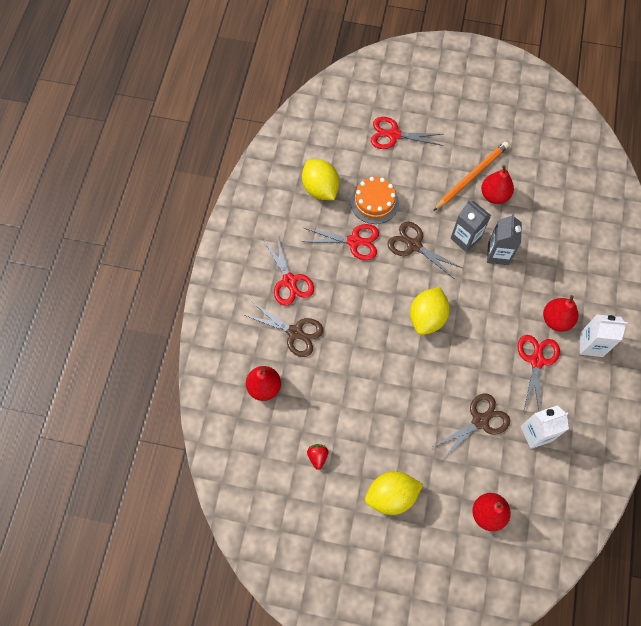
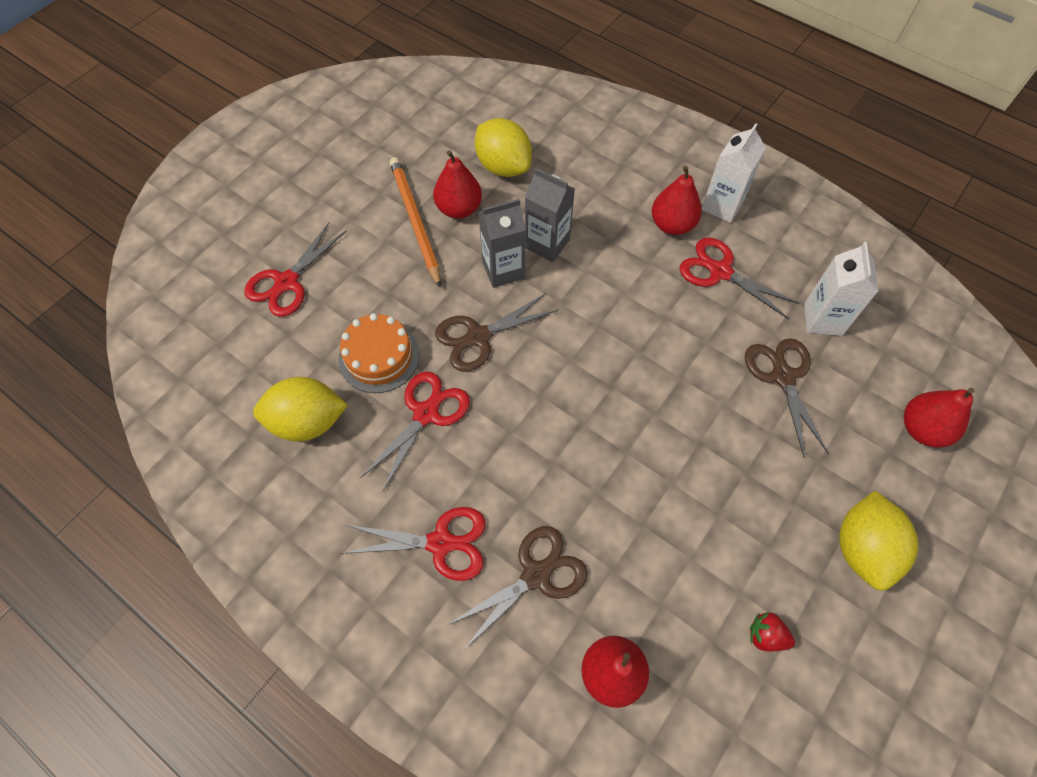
camera: 65 degrees left, 5 degrees down
yellow lemon [410,287,450,335] -> yellow lemon moved to [475,118,532,177]

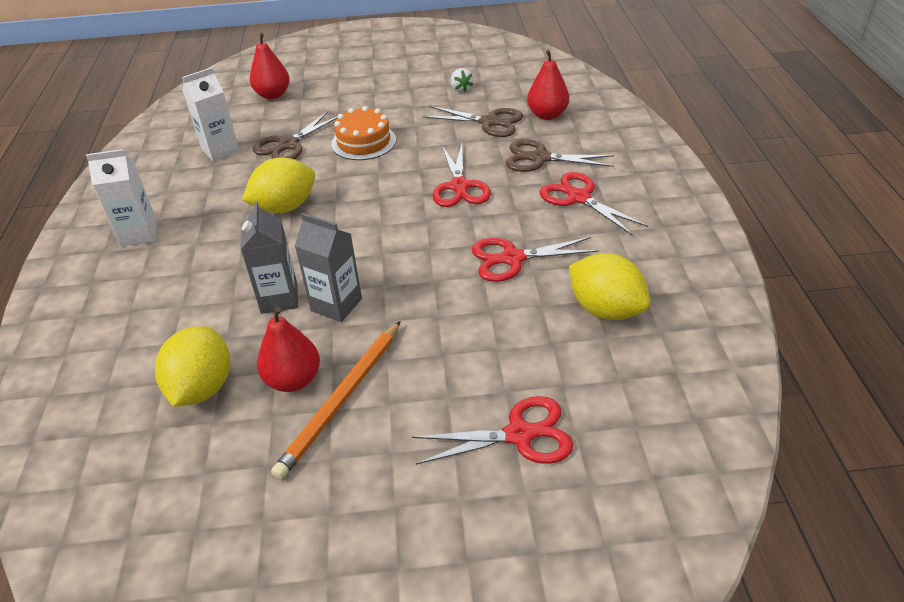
camera: 130 degrees left, 20 degrees down
orange cake [338,313,420,393] -> orange cake moved to [331,106,396,160]
brown scissors [435,293,558,372] -> brown scissors moved to [423,106,523,137]
red pear [652,166,702,235] -> none
red scissors [679,238,800,319] -> red scissors moved to [432,144,491,207]
red strawberry [750,612,795,652] -> white strawberry [451,68,473,92]
yellow lemon [839,491,918,591] -> yellow lemon moved to [242,157,315,213]

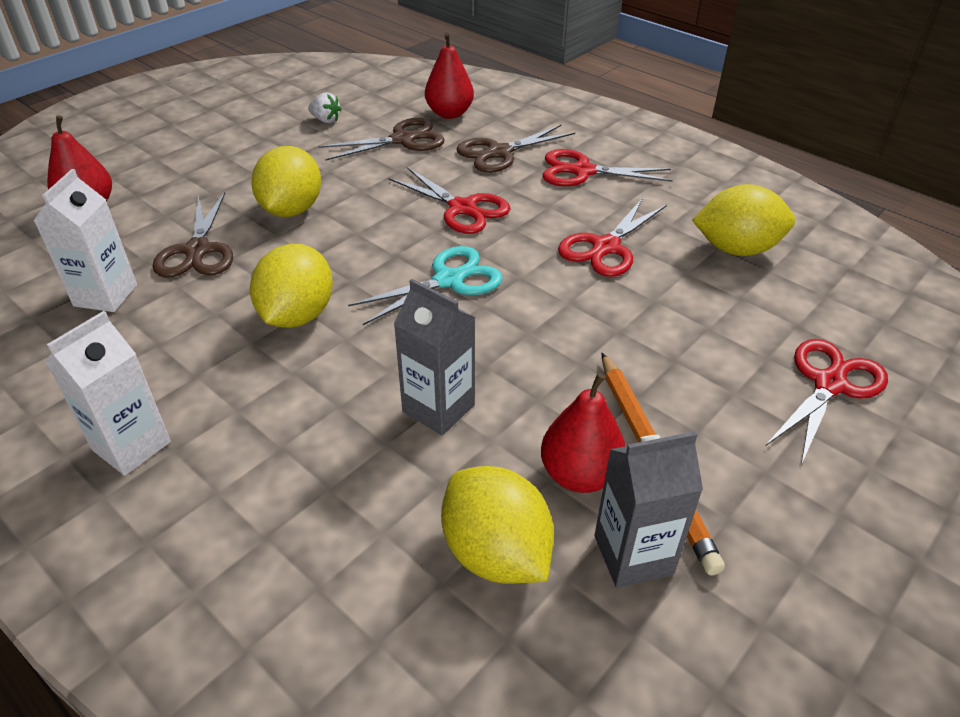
camera: 45 degrees left, 0 degrees up
grey carton [295,213,362,322] -> grey carton moved to [594,431,703,588]
orange cake [331,106,396,160] -> yellow lemon [251,146,321,217]
none -> turquoise scissors [348,246,503,325]

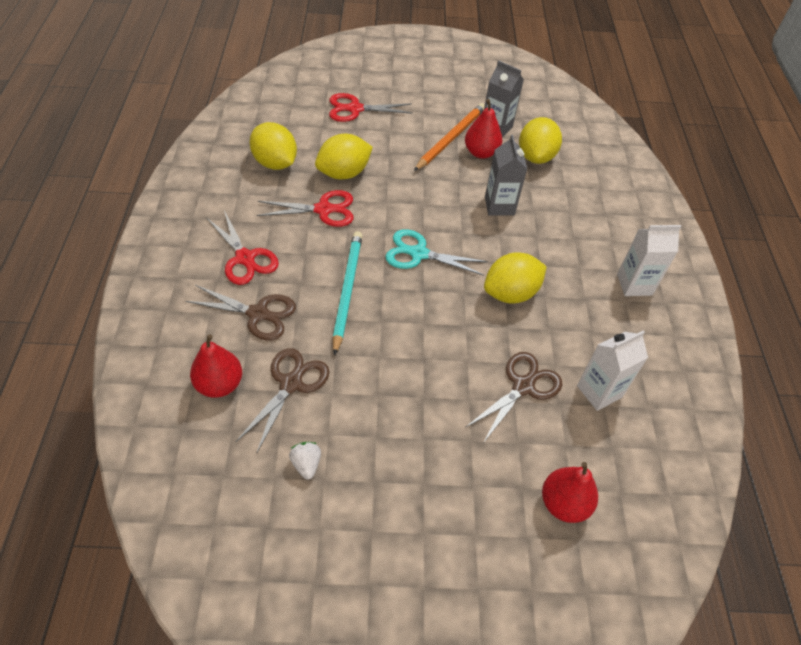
camera: 135 degrees left, 10 degrees up
yellow lemon [251,146,321,217] -> yellow lemon moved to [315,134,373,179]
brown scissors [319,118,445,161] -> brown scissors turned 90 degrees clockwise [236,348,329,452]
red scissors [389,167,511,234] -> turquoise pencil [333,231,362,356]

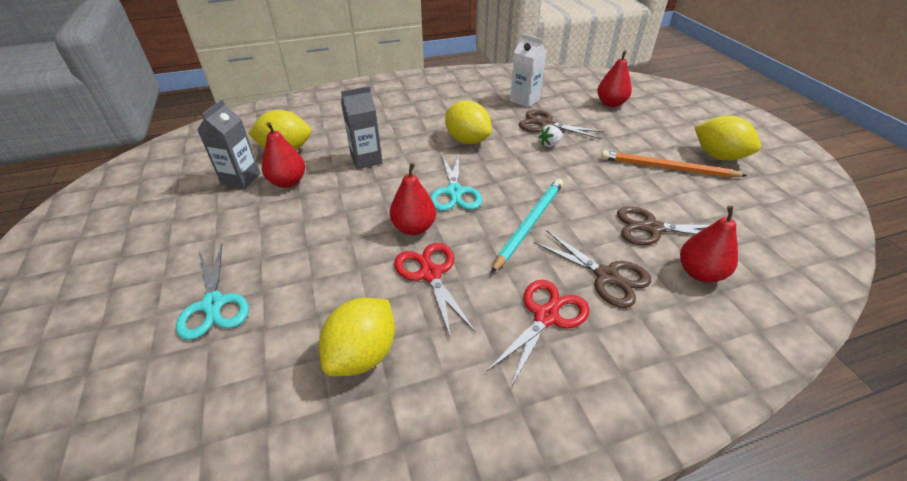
camera: 105 degrees left, 10 degrees down
brown scissors [185,285,296,341] -> brown scissors turned 135 degrees clockwise [533,230,651,308]
white strawberry [289,442,321,480] -> white strawberry moved to [539,125,563,147]
yellow lemon [315,134,373,179] -> yellow lemon moved to [694,115,761,161]
red scissors [329,93,413,122] -> turquoise scissors [176,243,249,340]
turquoise pencil [333,231,362,356] -> turquoise pencil turned 135 degrees clockwise [491,179,563,273]
orange pencil [414,103,485,171] -> orange pencil moved to [601,150,747,177]
white carton [617,225,681,296] -> none
none -> red pear [390,163,436,235]

